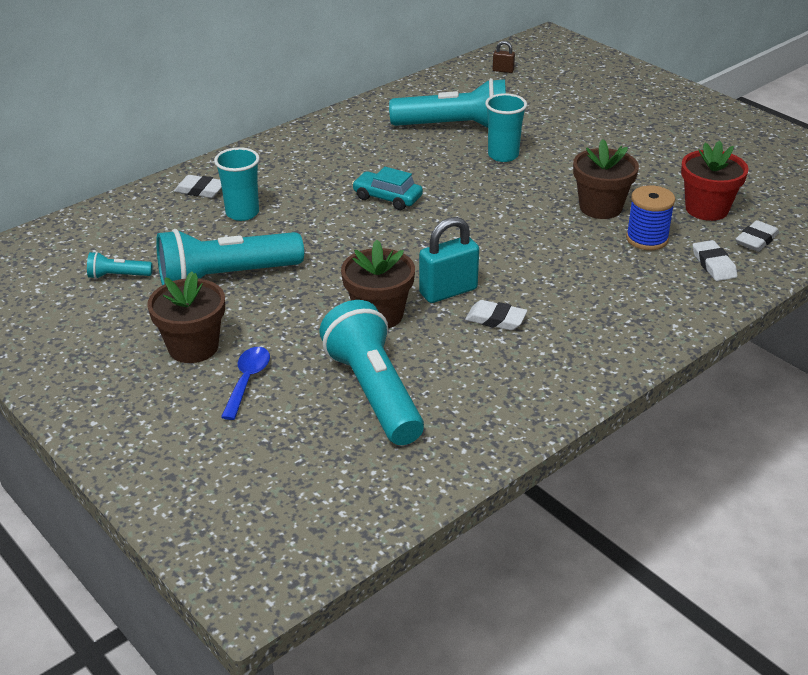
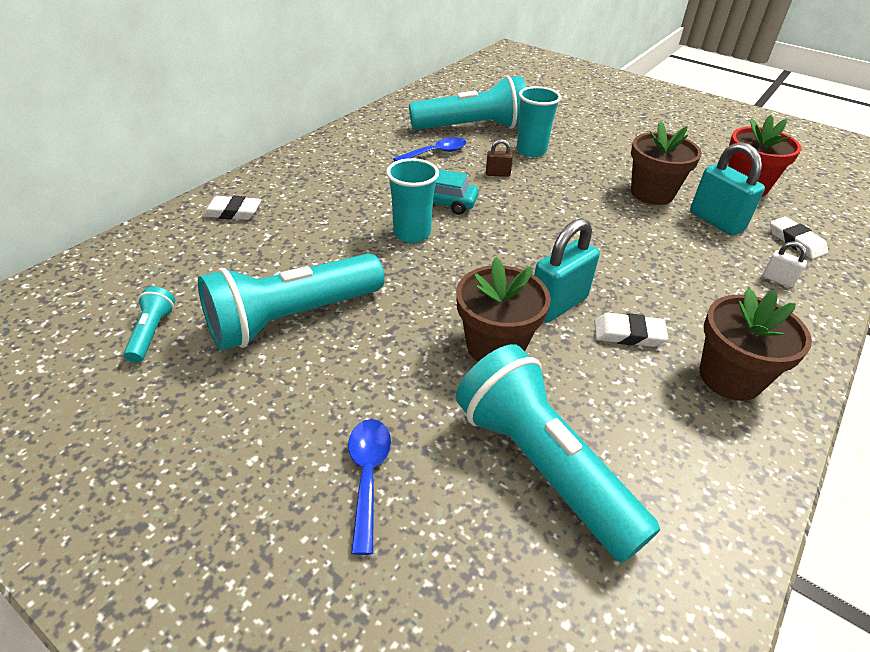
camera: 15 degrees left, 5 degrees up
turquoise flashlight [87,252,153,279] -> turquoise flashlight turned 105 degrees clockwise [124,286,175,363]
brown flower pot [148,272,225,363] -> brown flower pot moved to [699,288,812,401]
turquoise cup [214,147,260,221] -> turquoise cup moved to [386,158,439,243]
brown padlock [493,41,515,73] -> brown padlock moved to [486,139,513,177]
blue spool [626,185,675,250] -> turquoise padlock [690,142,765,235]
white eraser [736,220,779,251] -> none
none -> blue spoon [393,137,466,161]
none -> white padlock [763,241,807,288]

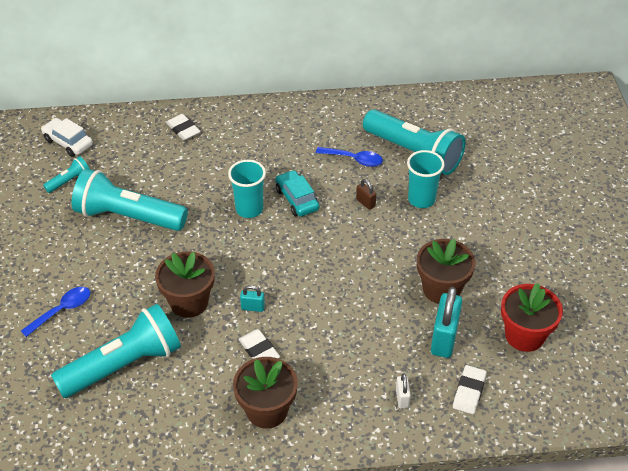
camera: 50 degrees right, 5 degrees up
turquoise flashlight [456,344,660,563] -> turquoise flashlight turned 45 degrees clockwise [51,304,181,398]
turquoise padlock [534,218,600,322] -> turquoise padlock [240,285,265,312], size x0.49
none -> white car [41,118,93,156]

